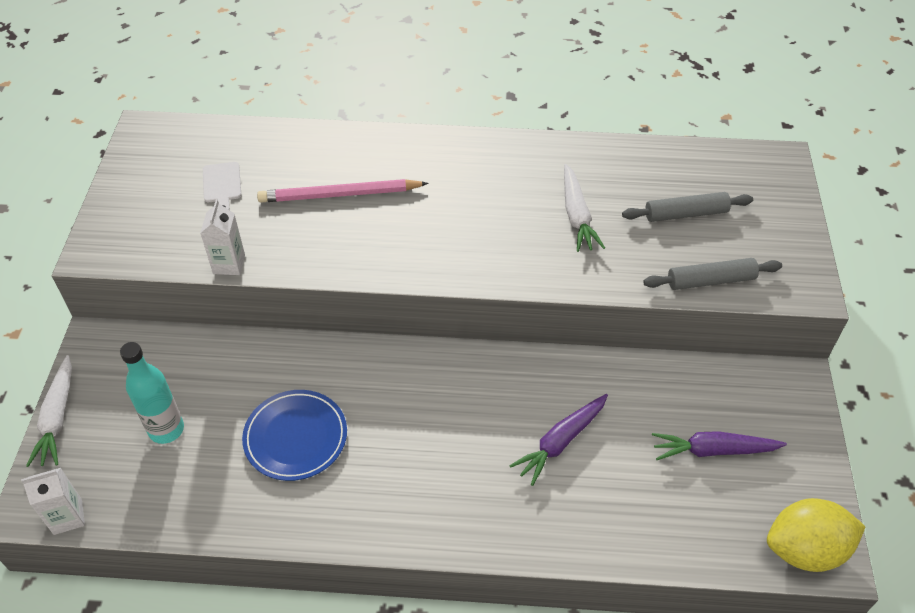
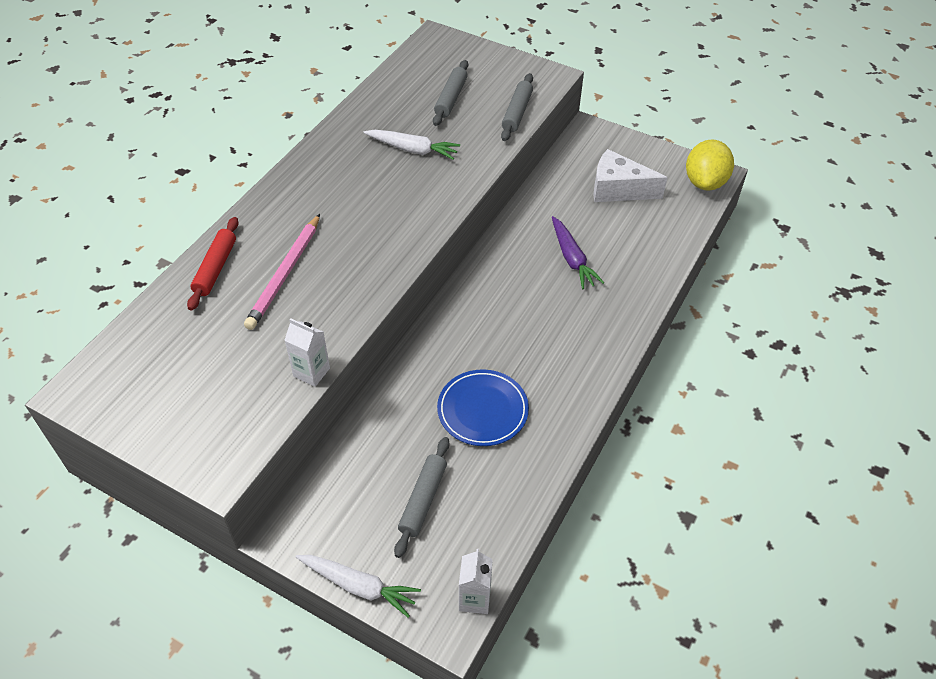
camera: 65 degrees left, 0 degrees up
turquoise bottle [120,342,184,444] -> grey rolling pin [394,437,449,558]
white cutting board [203,162,241,210] -> none
purple carrot [652,431,787,460] -> white cheese [594,149,668,202]
none -> red rolling pin [187,217,239,311]

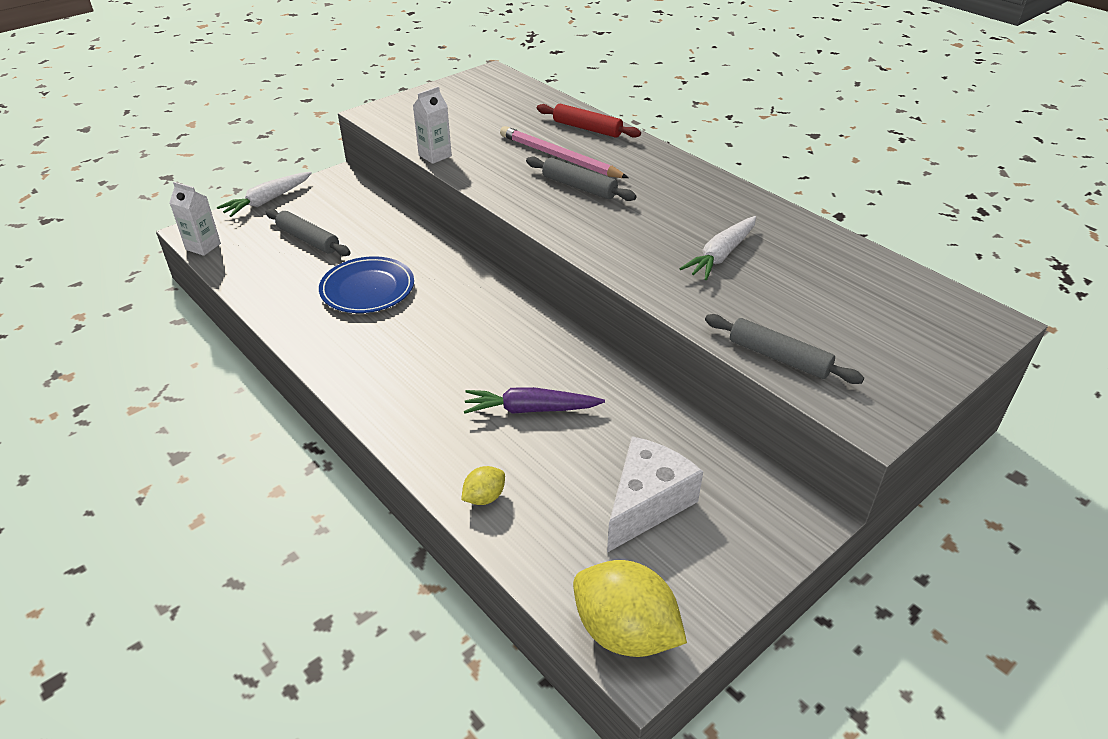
camera: 110 degrees right, 10 degrees down
grey rolling pin [433,60,468,126] -> grey rolling pin moved to [526,157,636,201]
none -> yellow lemon [461,466,505,505]

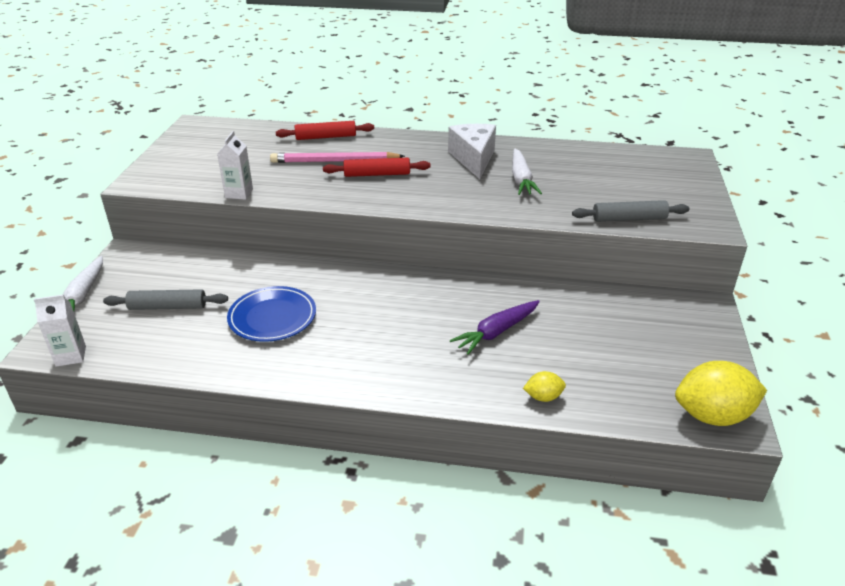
camera: 40 degrees left, 5 degrees down
yellow lemon [461,466,505,505] -> yellow lemon turned 75 degrees clockwise [523,371,566,402]
grey rolling pin [526,157,636,201] -> red rolling pin [323,158,431,177]
white cheese [607,436,703,553] -> white cheese moved to [448,124,496,179]

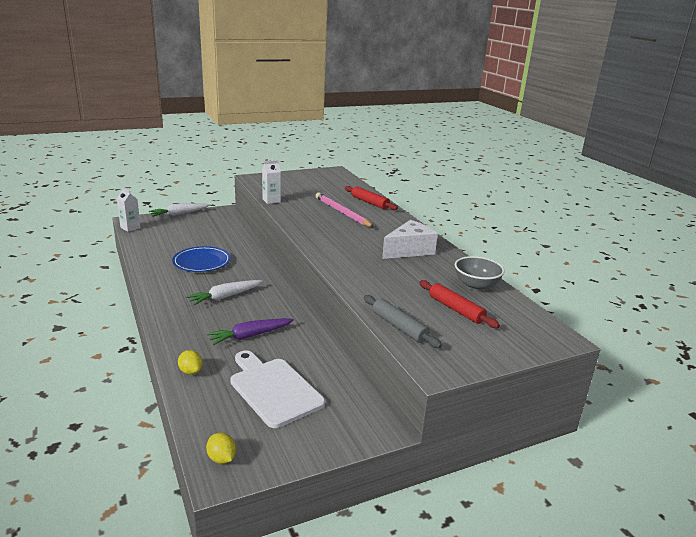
camera: 55 degrees right, 10 degrees down
grey rolling pin [103,289,228,310] -> none
red rolling pin [323,158,431,177] -> red rolling pin moved to [419,280,500,328]
purple carrot [450,300,540,355] -> purple carrot turned 45 degrees counterclockwise [207,318,294,345]
white carrot [512,149,542,195] -> white carrot moved to [186,280,263,305]
yellow lemon [675,361,767,426] -> yellow lemon [206,433,236,464], size x0.49
none -> white cutting board [230,351,325,428]
none -> grey bowl [455,256,504,291]

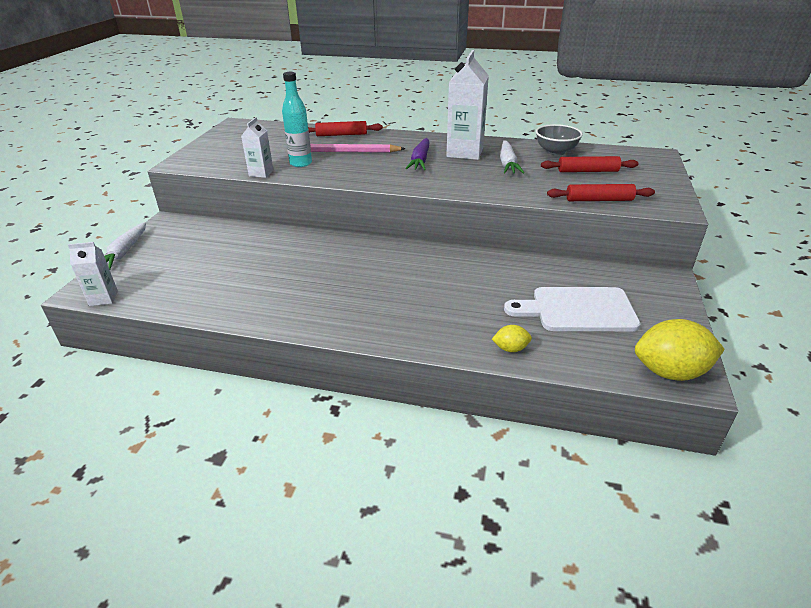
camera: 50 degrees left, 10 degrees up
blue plate [172,246,231,272] -> none
white carrot [186,280,263,305] -> white carrot moved to [500,140,524,174]
yellow lemon [206,433,236,464] -> yellow lemon [635,319,725,381], size x2.06
purple carrot [207,318,294,345] -> purple carrot moved to [405,138,429,170]
grey rolling pin [364,295,442,348] -> red rolling pin [547,184,655,201]
white cheese [382,220,438,259] -> white carton [446,50,489,160]
none -> turquoise bottle [282,72,312,167]

